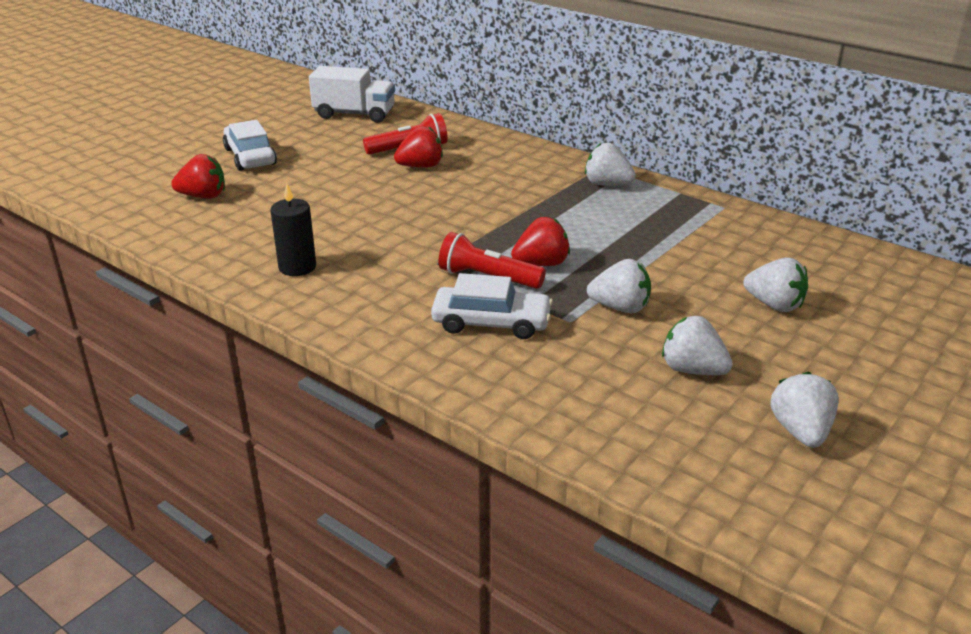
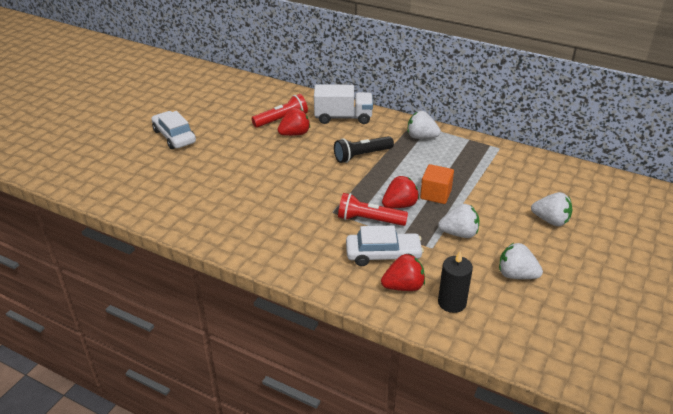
camera: 10 degrees left, 5 degrees up
red strawberry [171,154,225,198] -> red strawberry moved to [381,254,425,291]
black candle [270,184,316,276] -> black candle moved to [438,251,473,313]
white truck [309,66,395,123] -> white truck moved to [314,84,373,124]
white strawberry [770,372,839,448] -> none
none -> black flashlight [334,136,394,163]
none -> orange cube [420,164,454,204]

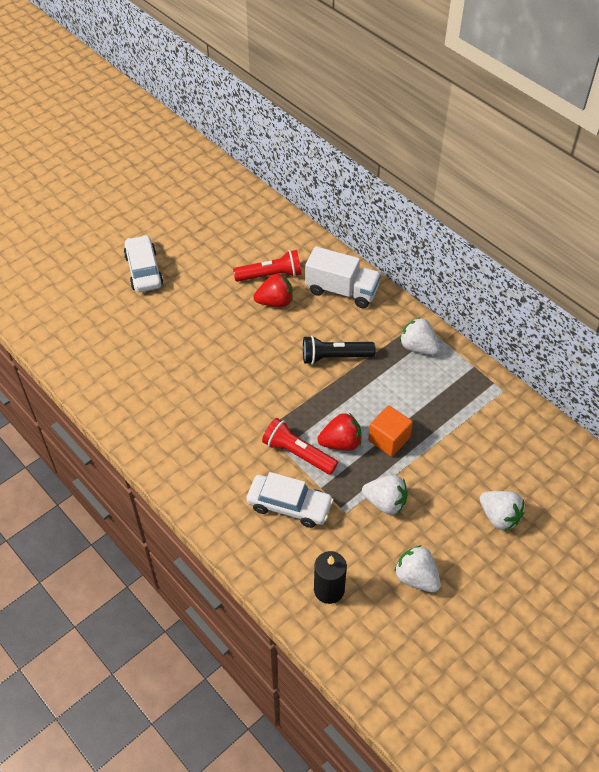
camera: 20 degrees right, 15 degrees up
red strawberry [381,254,425,291] -> none

